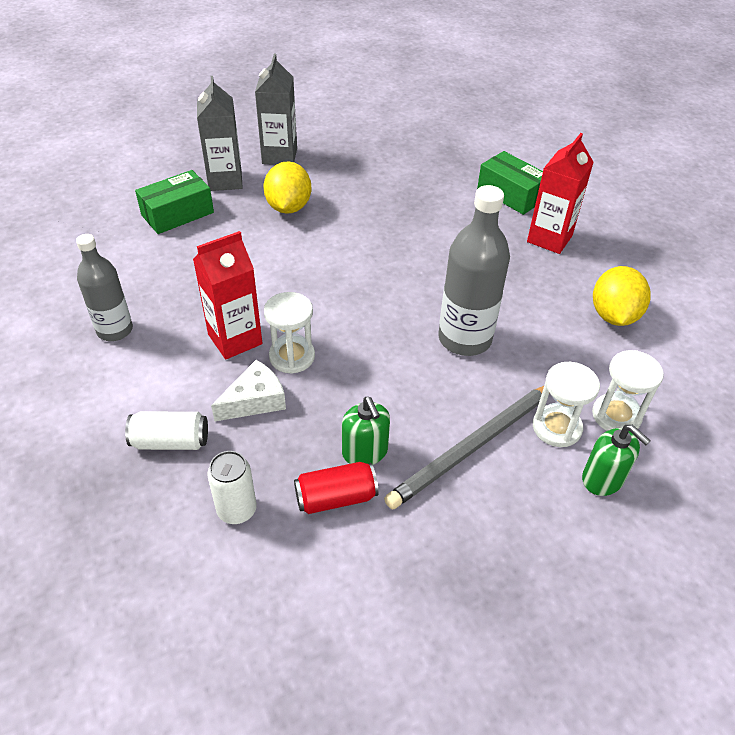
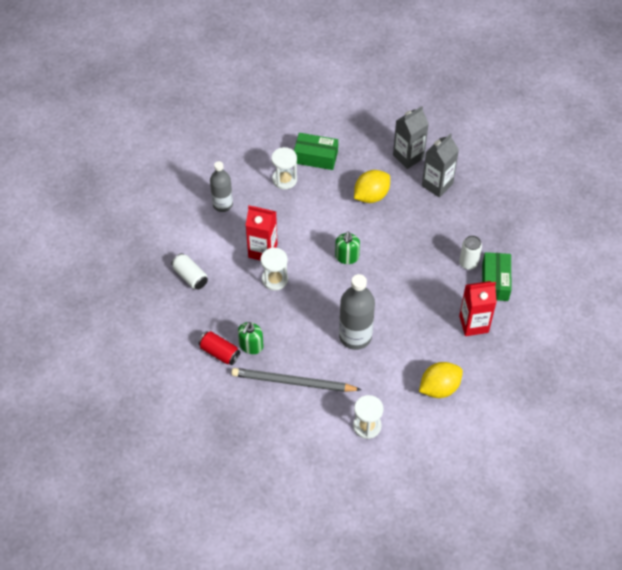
camera: 50 degrees right, 10 degrees up
grey carton [197,76,243,191] -> grey carton moved to [422,133,459,198]
white can [207,451,257,524] -> white can moved to [459,235,482,270]
white cheese [211,360,286,421] -> none
white hourglass [533,362,600,447] -> white hourglass moved to [271,147,297,190]
green soap dispenser [582,425,650,496] -> green soap dispenser moved to [335,232,360,264]

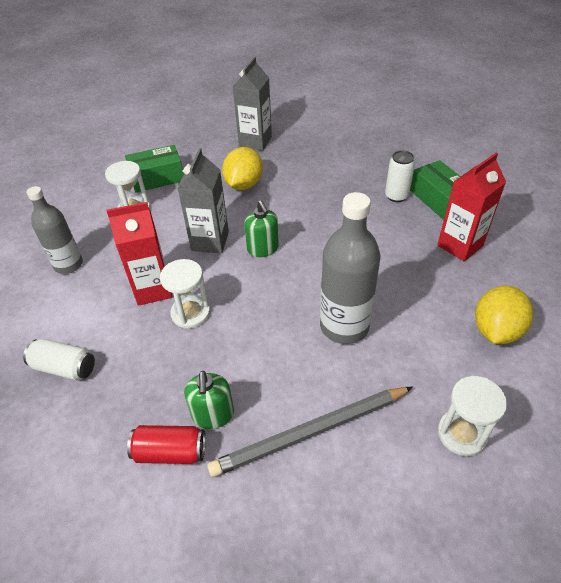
camera: 30 degrees left, 10 degrees down
grey carton [422,133,459,198] -> grey carton moved to [177,148,229,253]

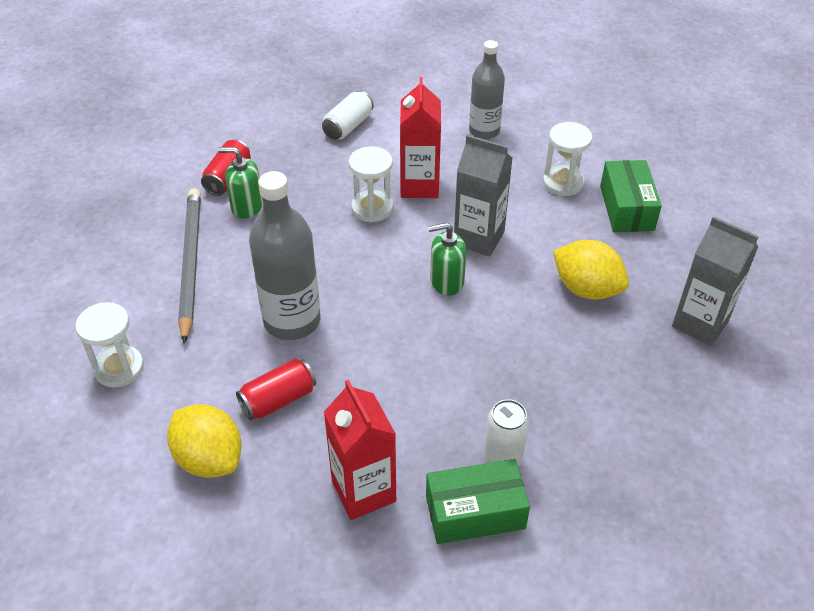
camera: 105 degrees right, 0 degrees up
none -> red can [236,359,316,420]

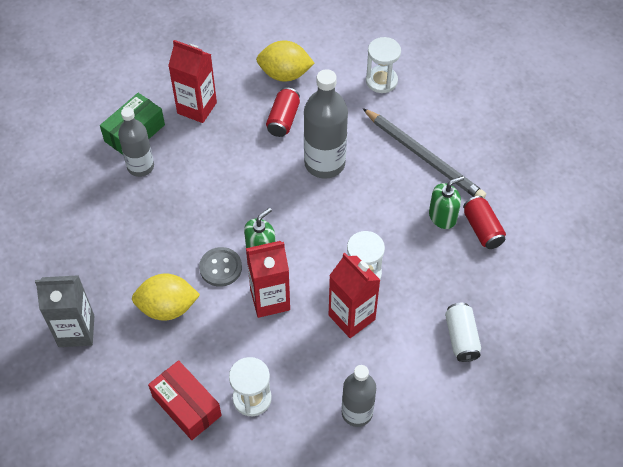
camera: 140 degrees right, 10 degrees up
grey carton [454,135,513,256] -> red carton [246,241,290,318]
white can [484,399,529,466] -> grey bottle [118,107,154,177]
green box [600,160,662,232] -> red box [148,360,222,440]
none -> grey button [199,247,242,287]

